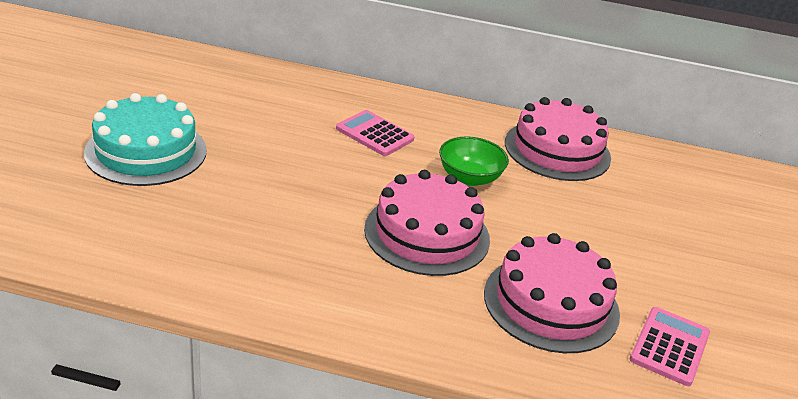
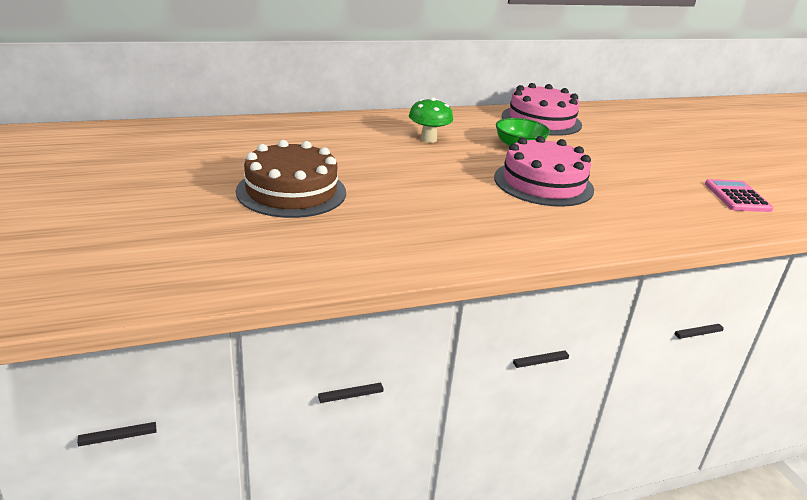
camera: 30 degrees left, 5 degrees down
turquoise cake [84,93,207,186] -> brown cake [236,140,346,218]
pink calculator [336,110,415,156] -> green mushroom [409,97,453,143]
pink cake [484,233,620,353] -> none

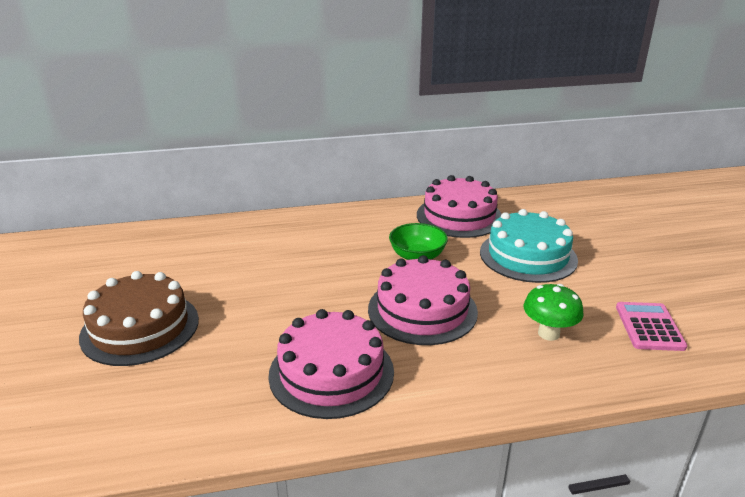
camera: 10 degrees right, 0 degrees up
green mushroom [409,97,453,143] -> green mushroom moved to [524,284,584,341]
none -> pink cake [268,309,394,419]
none -> turquoise cake [480,209,578,283]

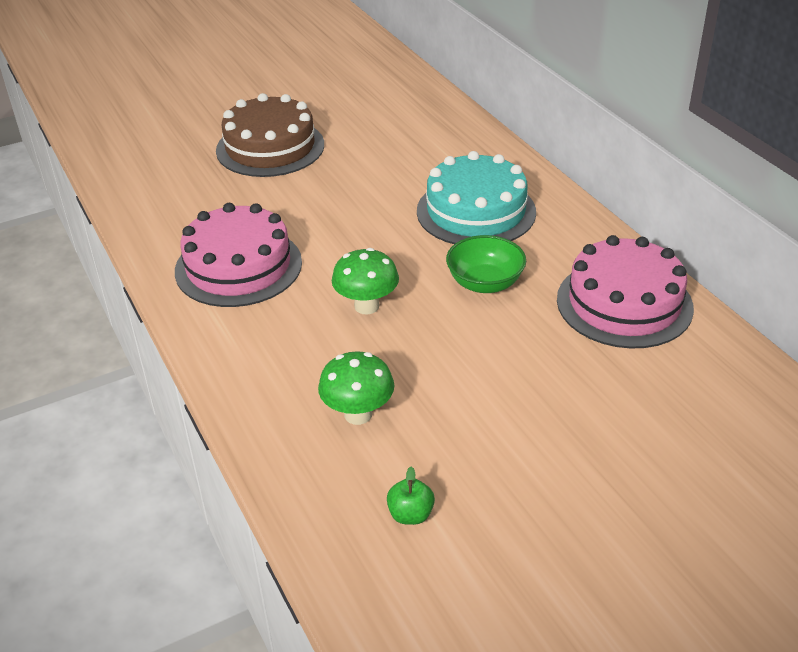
camera: 75 degrees right, 10 degrees up
pink cake [368,255,478,345] -> green mushroom [332,248,399,315]
turquoise cake [480,209,578,283] -> turquoise cake moved to [417,151,536,244]
pink calculator [616,302,687,351] -> green apple [387,467,435,525]

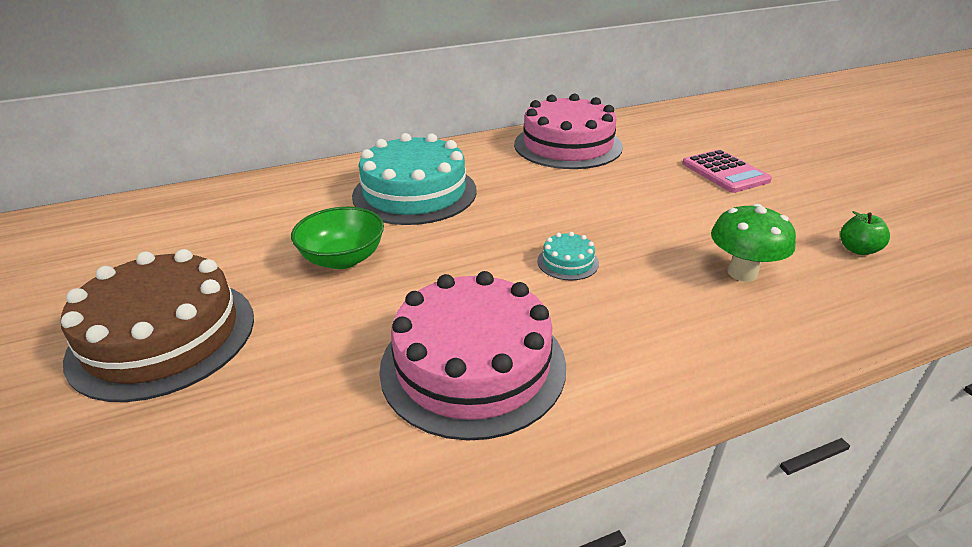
camera: 85 degrees left, 5 degrees down
green mushroom [332,248,399,315] -> turquoise cake [537,232,599,280]
green bowl [446,235,526,293] -> green bowl moved to [291,207,384,269]
none -> pink calculator [682,149,772,193]

